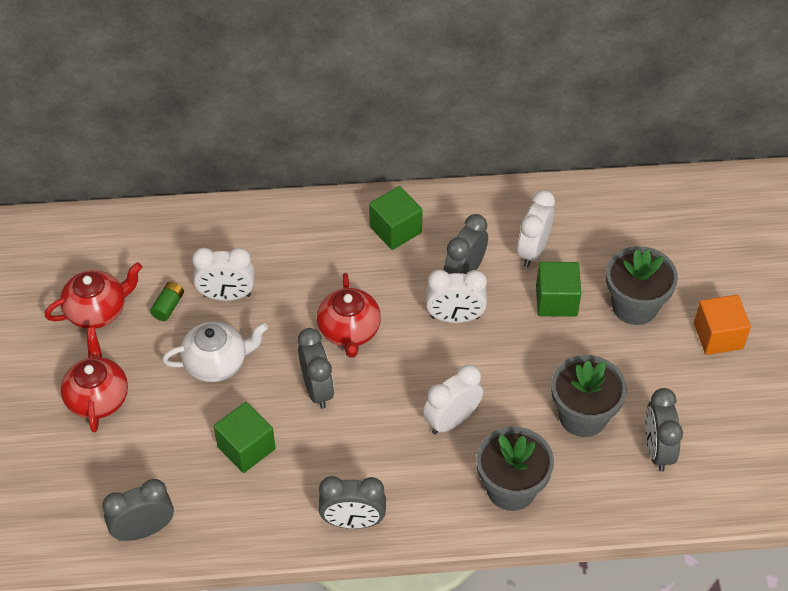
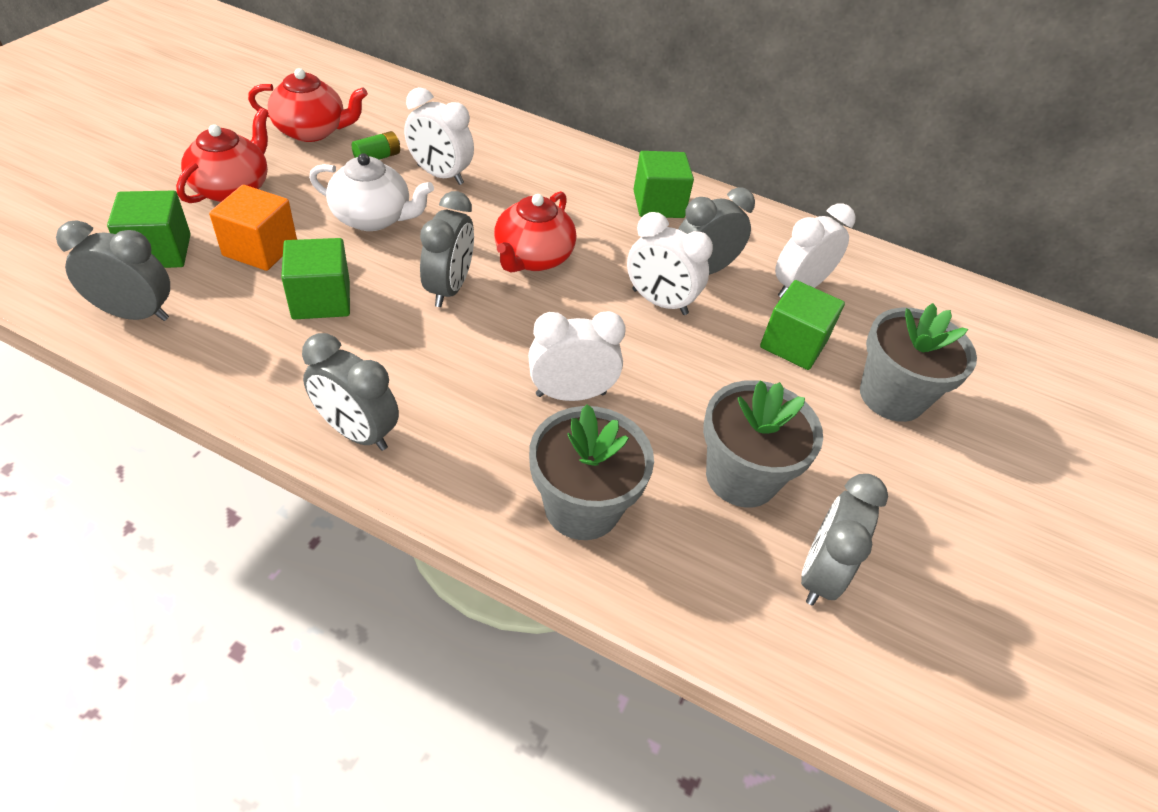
camera: 25 degrees right, 5 degrees down
orange cube [694,295,751,355] -> orange cube moved to [209,185,297,271]
none -> green cube [107,191,191,268]

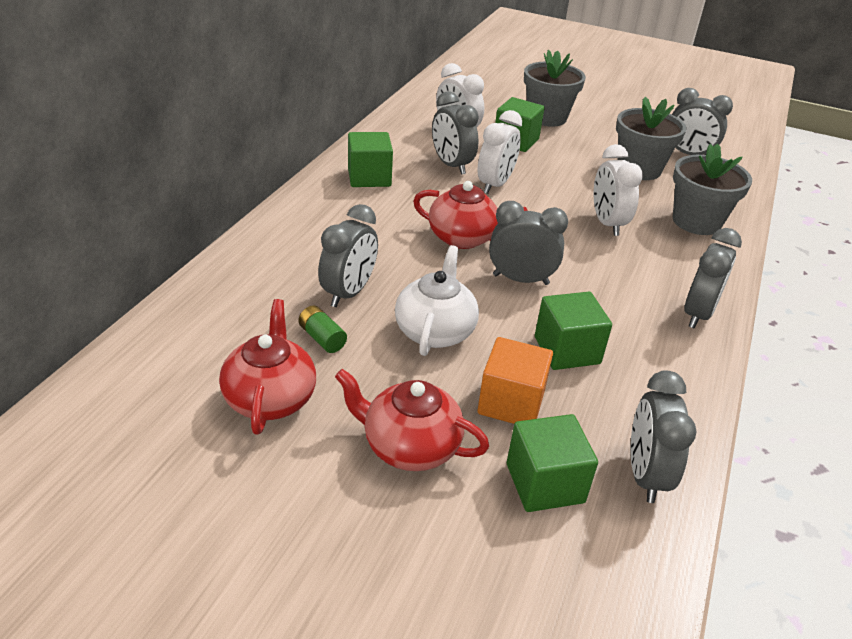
camera: 90 degrees left, 10 degrees down
white clock [404,87,474,185] -> grey clock [318,204,378,307]

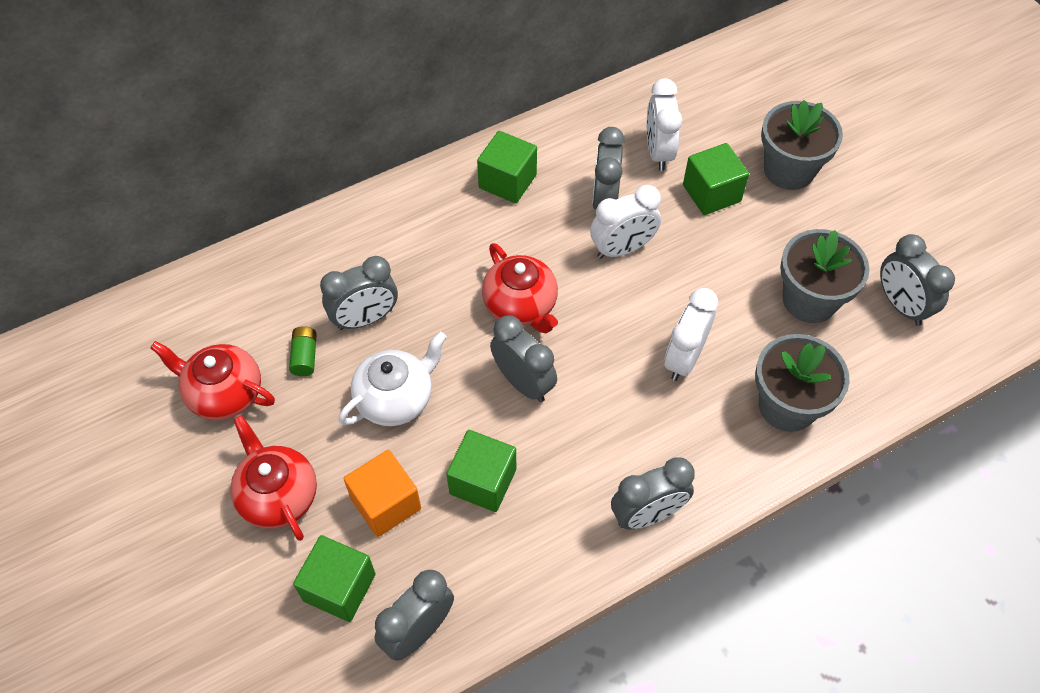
camera: 40 degrees right, 20 degrees up
red teapot [219,299,316,435] -> red teapot turned 105 degrees counterclockwise [150,341,275,420]

